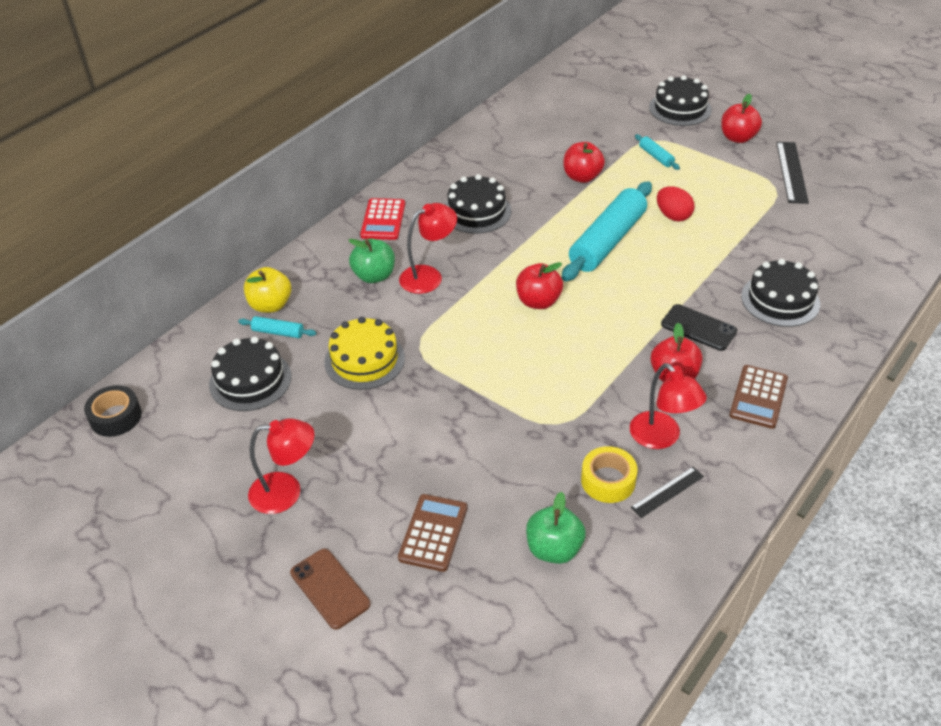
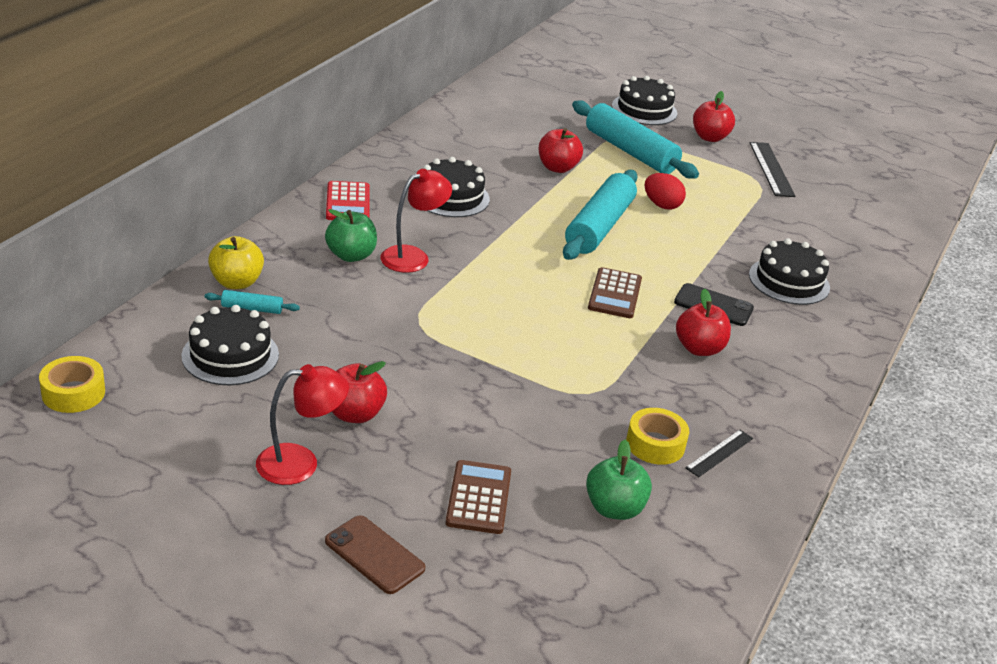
camera: 15 degrees left, 10 degrees down
black tape [84,385,142,437] -> yellow tape [39,356,105,413]
yellow cake [324,317,405,390] -> none
red apple [516,262,563,309] -> red apple moved to [332,361,387,423]
red lamp [630,363,707,449] -> none
turquoise rolling pin [635,134,680,170] -> turquoise rolling pin [572,101,699,179], size x2.33
brown calculator [729,365,788,429] -> brown calculator moved to [588,267,642,318]

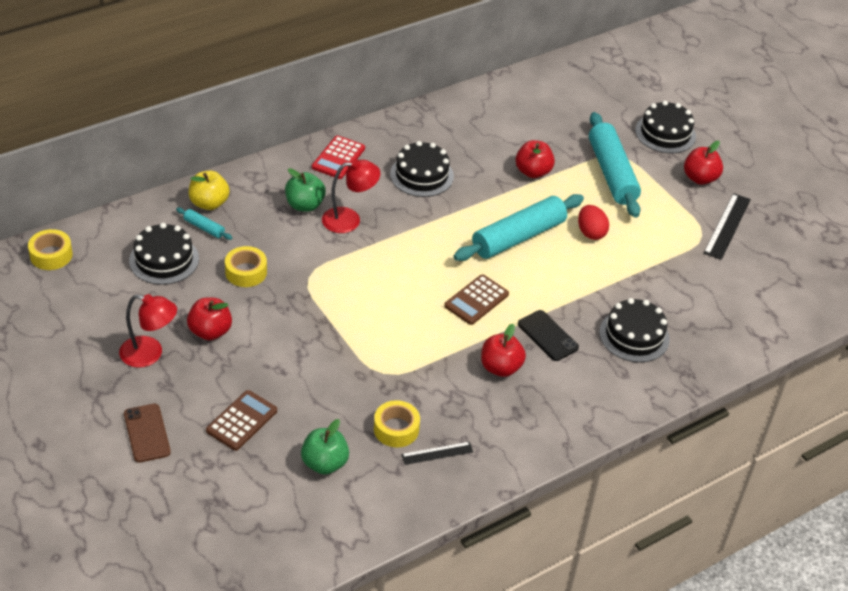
camera: 30 degrees right, 10 degrees up
none -> yellow tape [225,246,267,287]

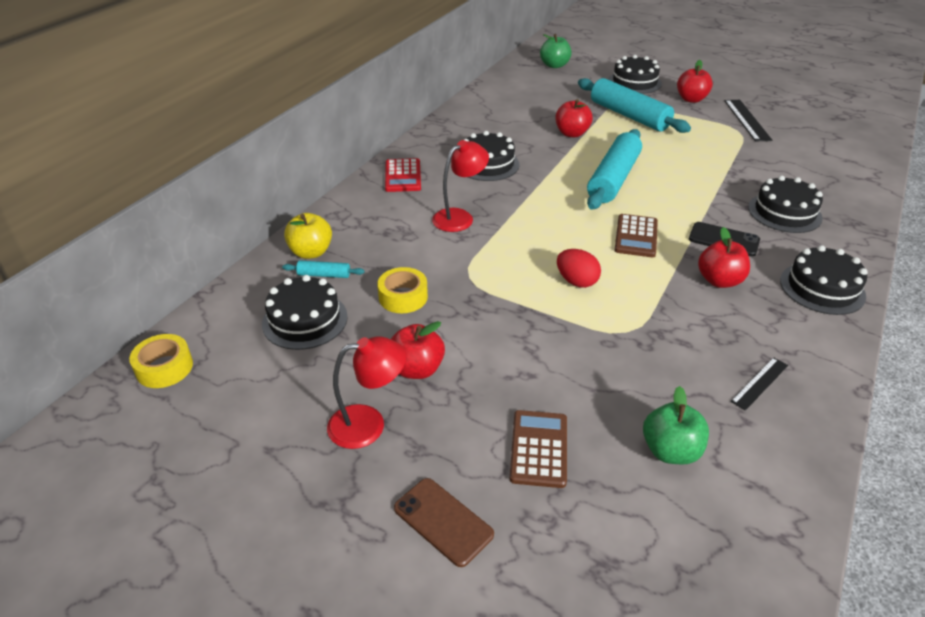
camera: 25 degrees left, 5 degrees down
green apple [285,168,326,212] -> green apple moved to [540,34,572,68]
yellow tape [374,400,420,447] -> none
red egg [578,205,609,240] -> red egg moved to [557,249,601,288]
none -> black cake [780,245,868,315]

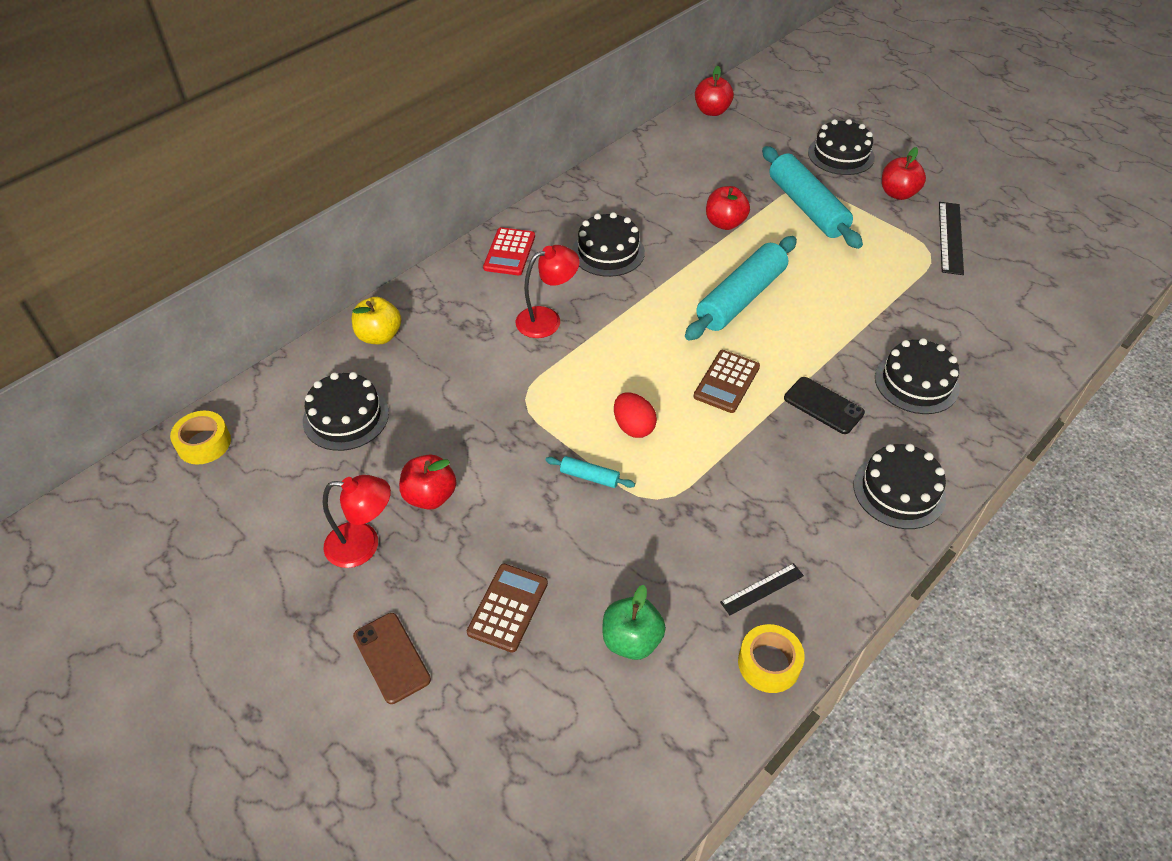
camera: 15 degrees right, 10 degrees up
turquoise rolling pin [282,260,365,278] -> turquoise rolling pin moved to [545,456,635,488]
yellow tape [377,267,428,313] -> yellow tape moved to [738,624,805,693]
green apple [540,34,572,68] -> none
red apple [698,227,750,288] -> red apple moved to [695,66,734,116]

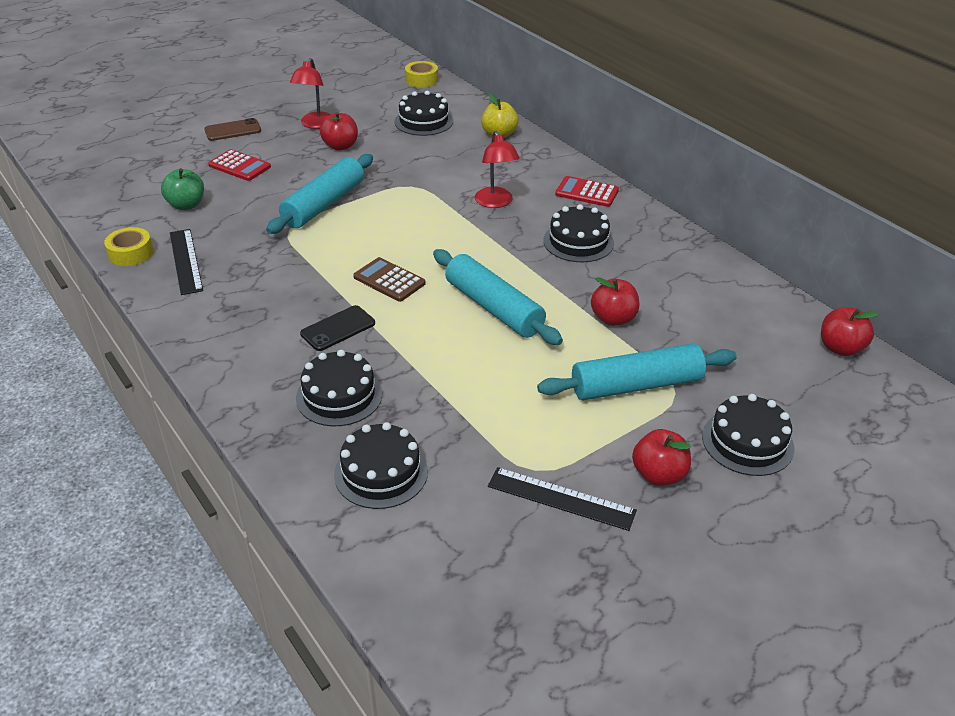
camera: 100 degrees right, 10 degrees down
brown calculator [467,564,548,653] -> red calculator [208,149,271,181]
turquoise rolling pin [545,456,635,488] -> turquoise rolling pin [266,154,373,234], size x2.33
red egg [614,392,657,438] -> none
black ruler [720,563,804,615] -> black ruler [170,229,203,295], size x1.66
black cake [854,444,946,529] -> black cake moved to [334,422,428,509]

